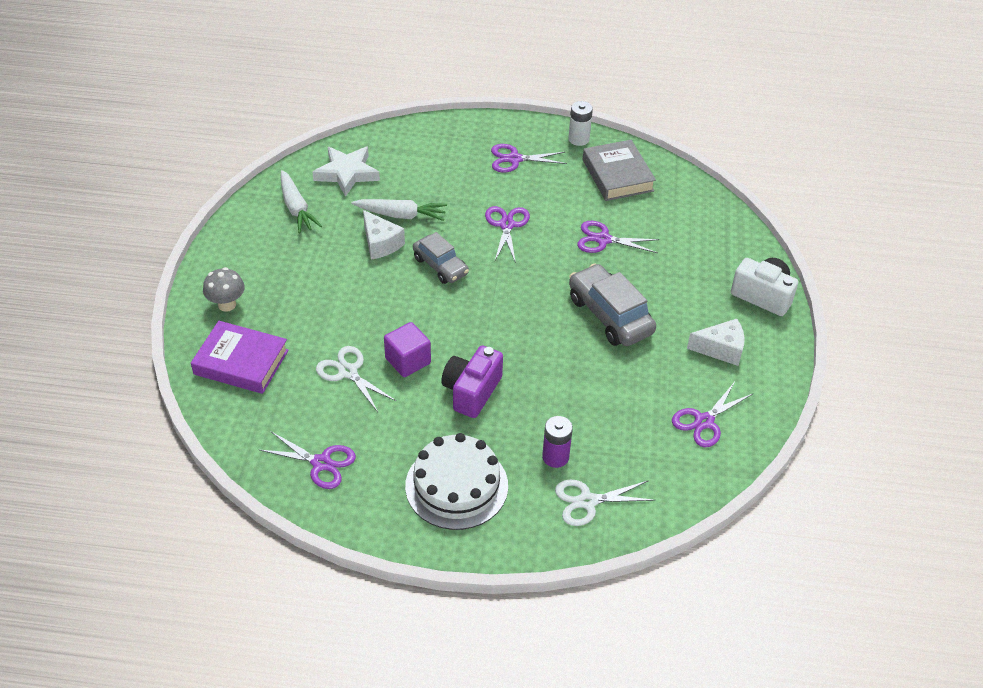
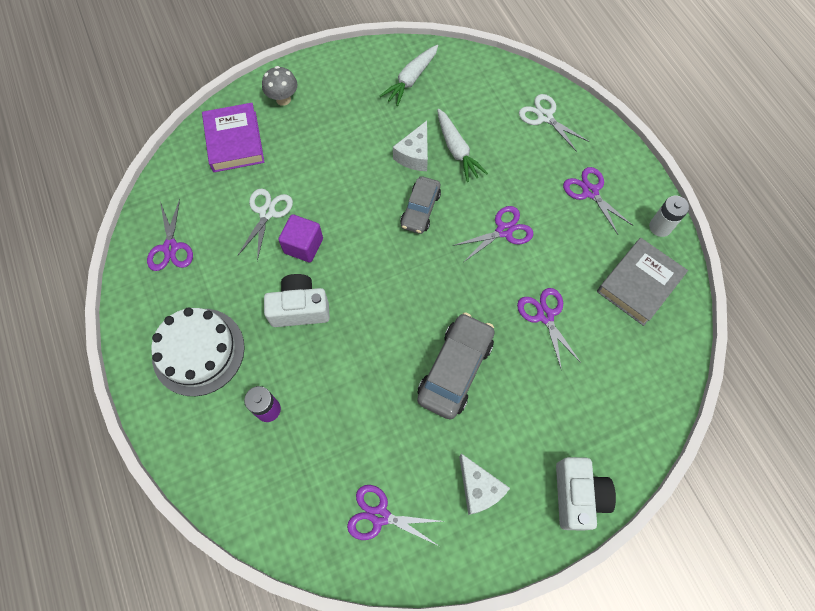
camera: 60 degrees right, 20 degrees up
white star [313,147,380,197] -> none
purple camera [441,346,503,418] -> white camera [264,274,330,327]
white scissors [555,480,655,526] -> white scissors moved to [519,94,589,152]

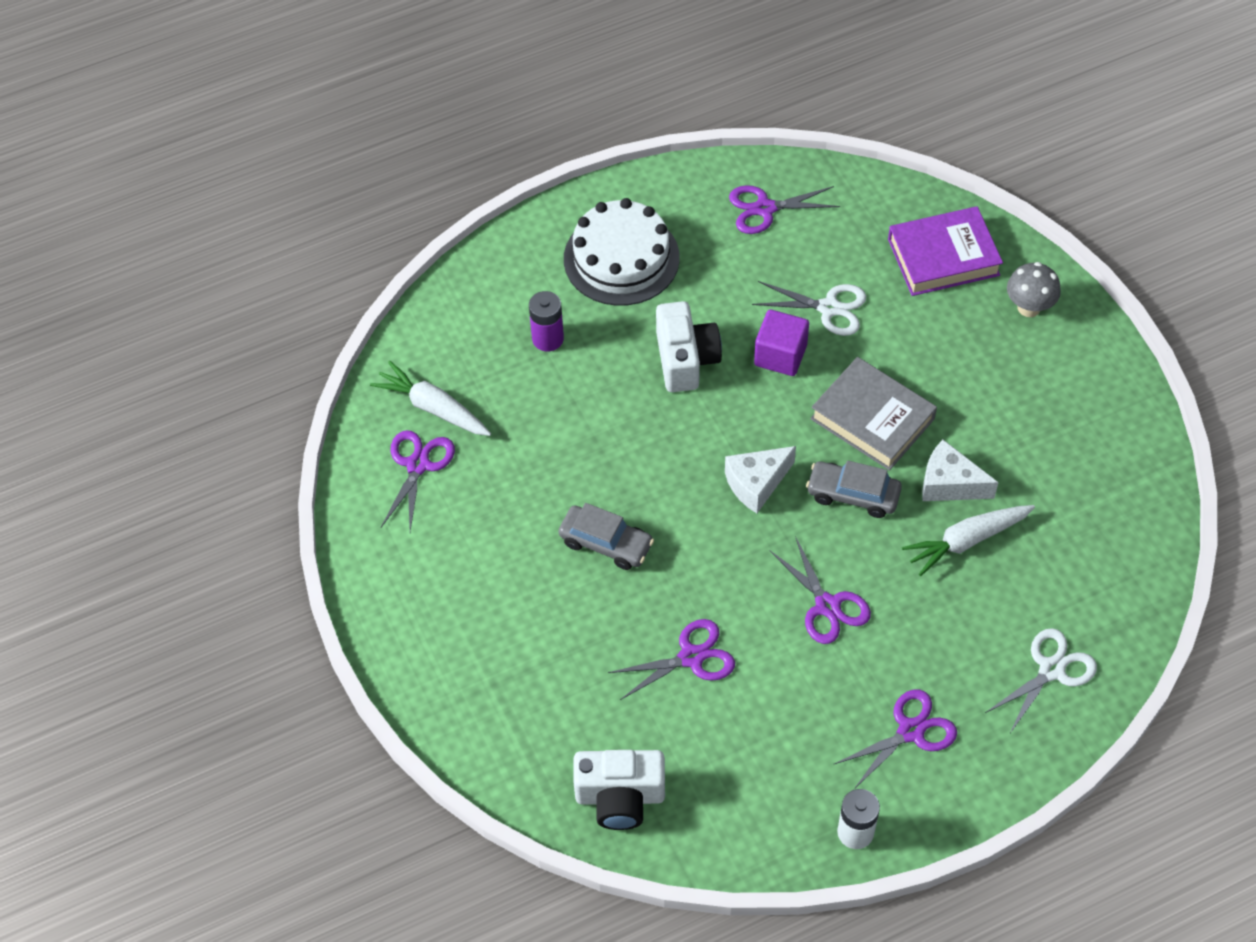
camera: 90 degrees right, 10 degrees down
white carrot [380,45,438,106] -> white carrot moved to [370,361,491,436]
grey car [417,312,495,419] -> grey car [558,503,654,570], size x0.65
white cheese [459,453,510,515] -> white cheese moved to [725,446,796,513]
white camera [556,457,616,531] -> white camera moved to [573,750,665,830]
grey book [597,238,688,326] -> grey book moved to [810,357,937,470]

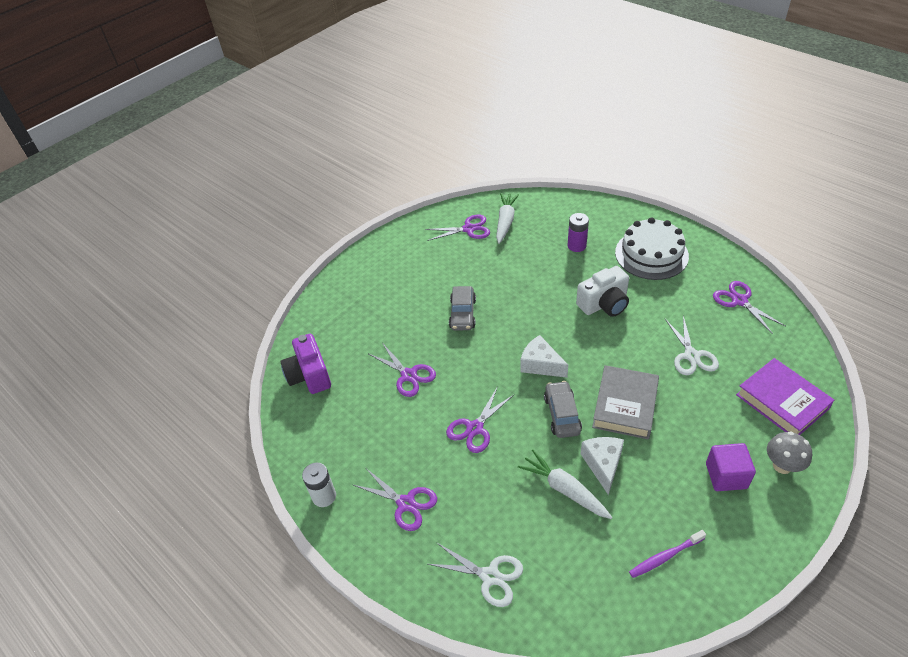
camera: 70 degrees right, 10 degrees down
white camera [573,750,665,830] -> purple camera [281,334,331,394]
purple cube [754,310,809,376] -> purple cube moved to [706,443,756,491]
none -> purple toothbrush [629,530,706,578]

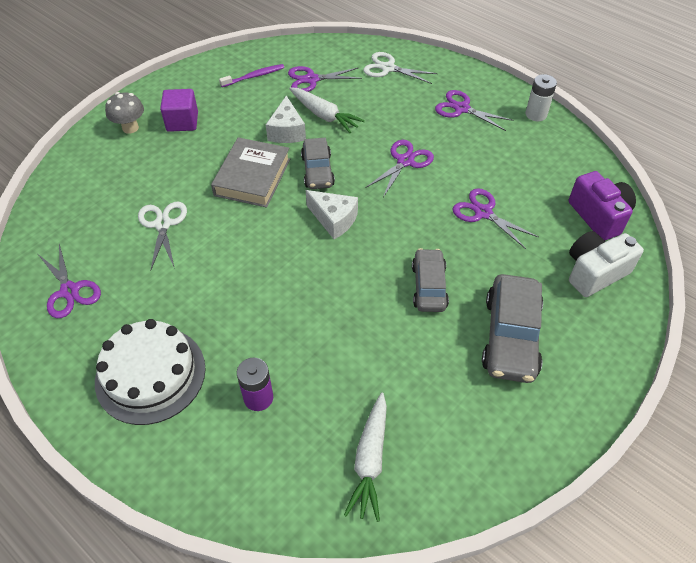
camera: 175 degrees right, 5 degrees up
purple scissors [425,215,490,241] -> purple scissors moved to [288,66,362,92]
white camera [576,266,629,317] -> white camera moved to [569,231,644,297]
purple book [736,358,834,435] -> none
none -> grey car [482,274,543,383]

